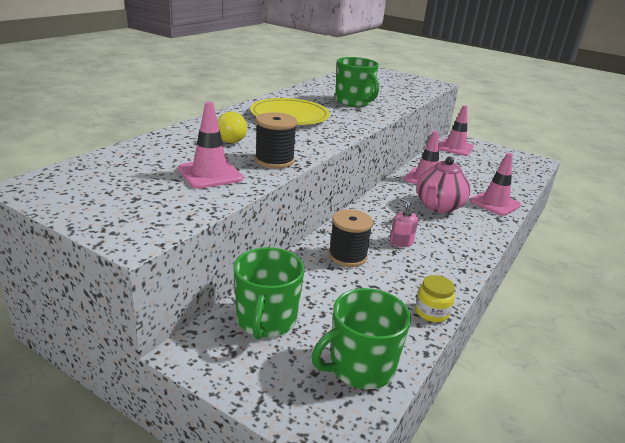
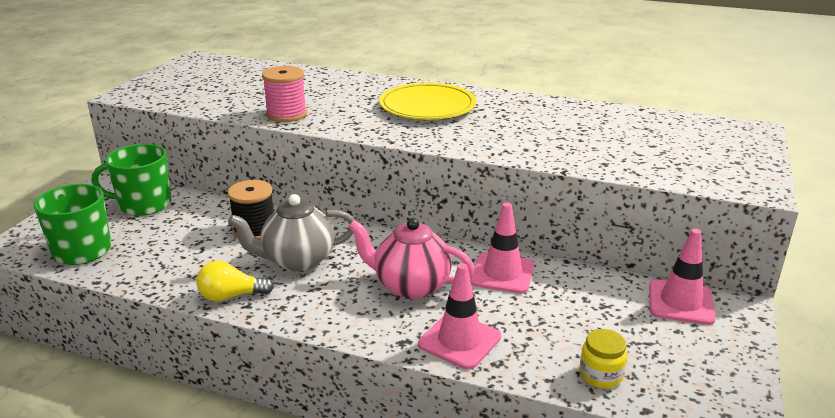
camera: 80 degrees right, 0 degrees up
pink traffic cone [178,102,243,189] -> none
yellow light bulb [217,112,247,143] -> yellow light bulb moved to [196,261,274,301]
black spool [255,112,297,169] -> pink spool [262,66,307,122]
green mug [335,57,379,107] -> none
pink soap dispenser [390,198,418,247] -> grey teapot [228,194,354,272]
yellow jar [415,275,455,322] -> yellow jar moved to [579,329,627,388]

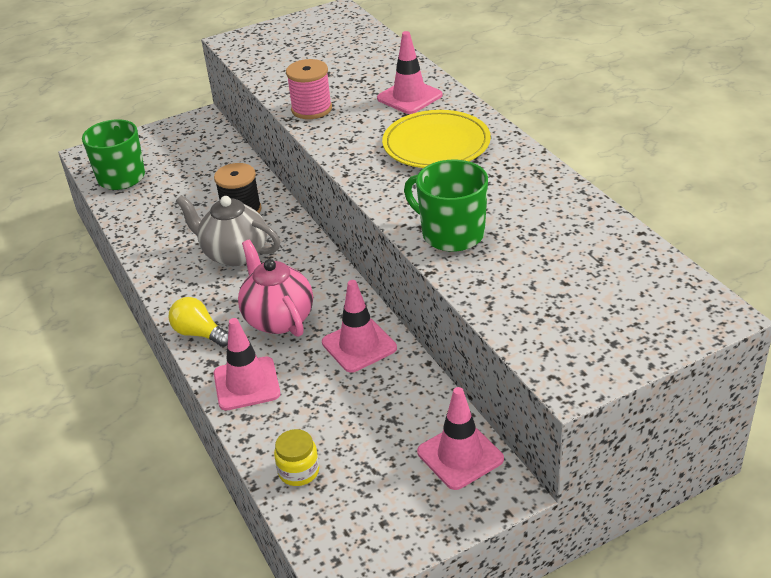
camera: 45 degrees right, 10 degrees up
green mug [92,144,172,216] -> green mug moved to [404,160,488,252]
yellow light bulb [196,261,274,301] -> yellow light bulb moved to [169,297,228,347]
none -> pink traffic cone [377,31,443,114]

